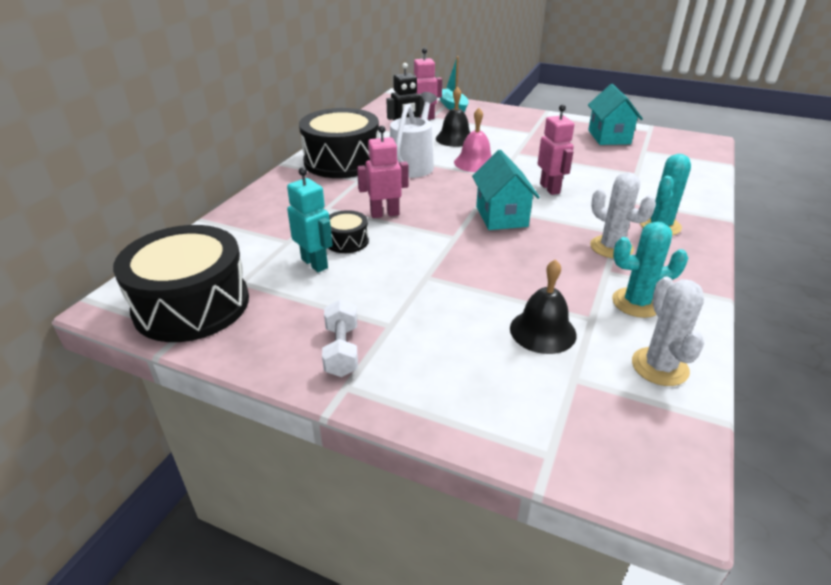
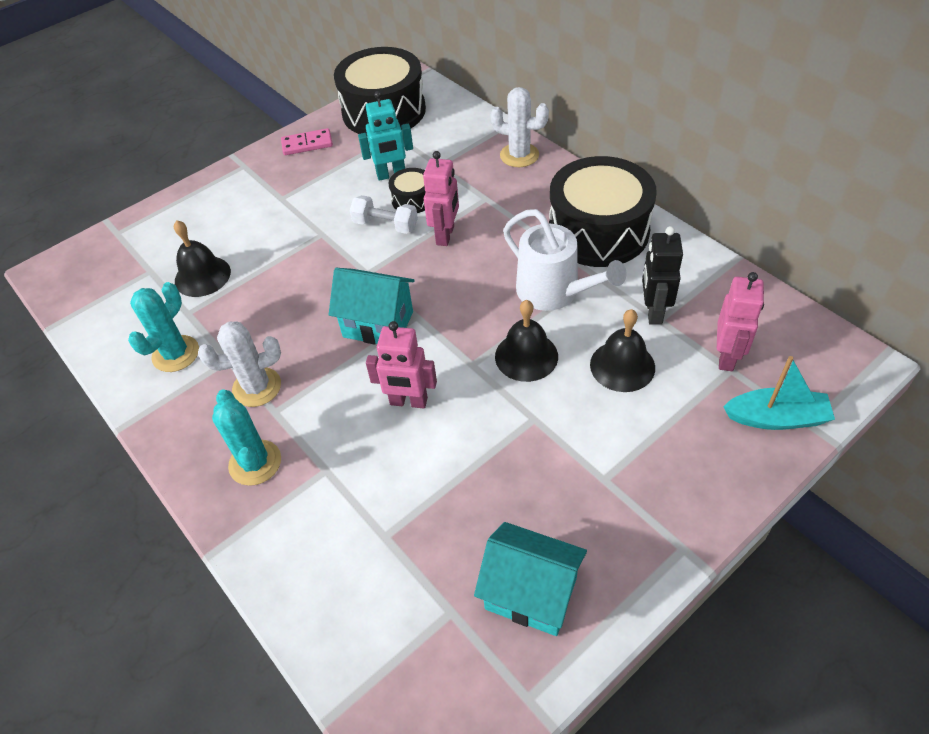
camera: 120 degrees right, 15 degrees up
white dumbbell [322,300,358,377] -> white dumbbell moved to [350,195,418,234]
pink bell [454,108,492,172] -> black bell [495,300,558,382]
white cactus [632,277,705,386] -> white cactus moved to [490,87,549,167]
none -> pink domino [281,128,333,155]

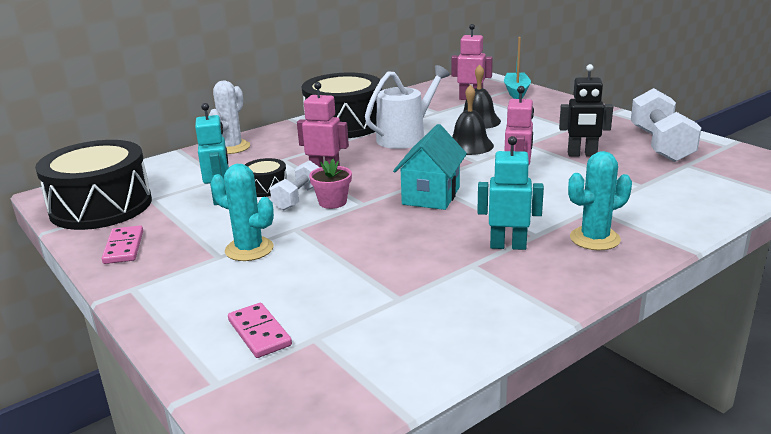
camera: 90 degrees left, 25 degrees down
turquoise cactus [128,282,199,372] -> turquoise cactus moved to [211,164,274,261]
black bell [174,220,231,297] -> none
white cactus [198,321,281,407] -> turquoise robot [477,136,544,250]
turquoise house [474,522,587,636] -> white dumbbell [631,88,701,162]
black robot [642,226,683,324] -> black robot moved to [559,64,613,157]
none -> pink domino [228,303,292,358]
none -> pink flower pot [309,159,352,209]

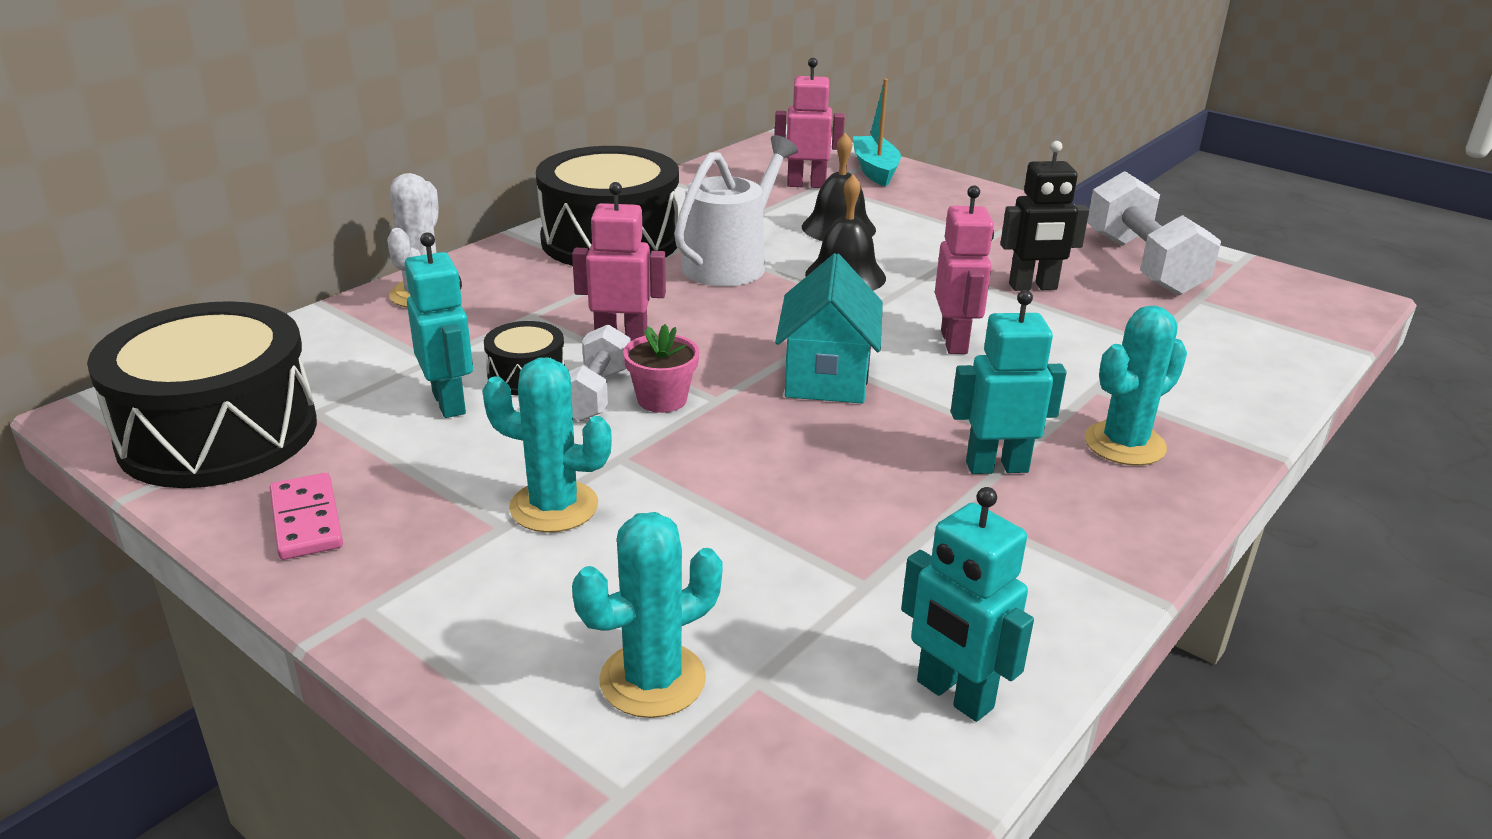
camera: 15 degrees left, 5 degrees up
pink domino [228,303,292,358] -> turquoise cactus [572,512,723,718]
none -> turquoise robot [901,487,1034,722]

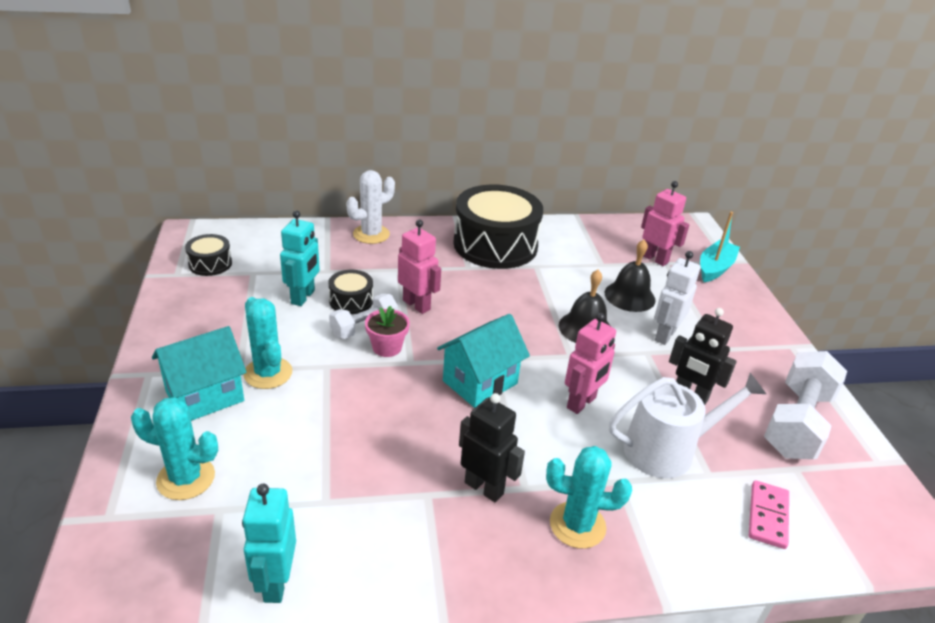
camera: 40 degrees right, 5 degrees up
black drum [87,301,317,488] -> black drum [185,234,232,276], size x0.45
pink domino [270,473,343,560] -> pink domino moved to [749,480,789,549]
white watering can [674,135,798,286] -> white watering can moved to [609,373,766,478]
turquoise robot [951,290,1067,474] -> black robot [459,393,525,502]
none -> turquoise house [152,326,247,421]
none -> white robot [654,251,700,345]

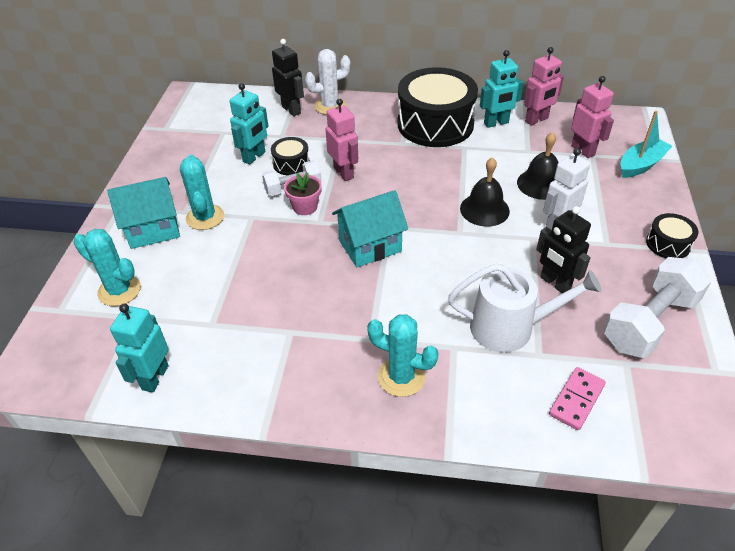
camera: 20 degrees right, 10 degrees up
black drum [185,234,232,276] -> black drum moved to [646,213,698,259]
black robot [459,393,525,502] -> black robot moved to [272,39,304,116]
pink robot [565,313,616,414] -> pink robot moved to [524,47,564,126]
none -> turquoise robot [480,50,524,128]

